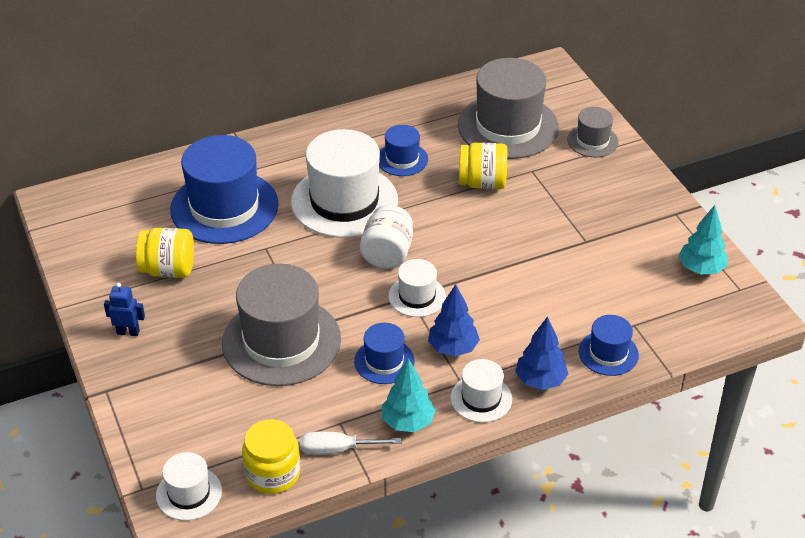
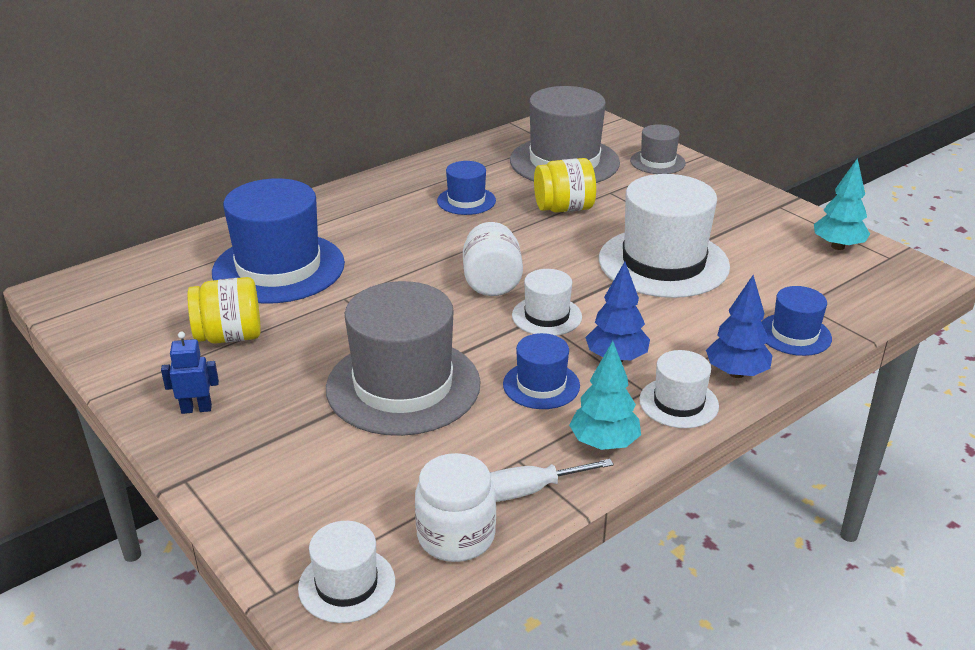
camera: 15 degrees left, 10 degrees down
yellow jar [242,419,300,494] -> white jar [415,453,496,562]
white hat [291,129,398,238] -> white hat moved to [599,174,730,298]

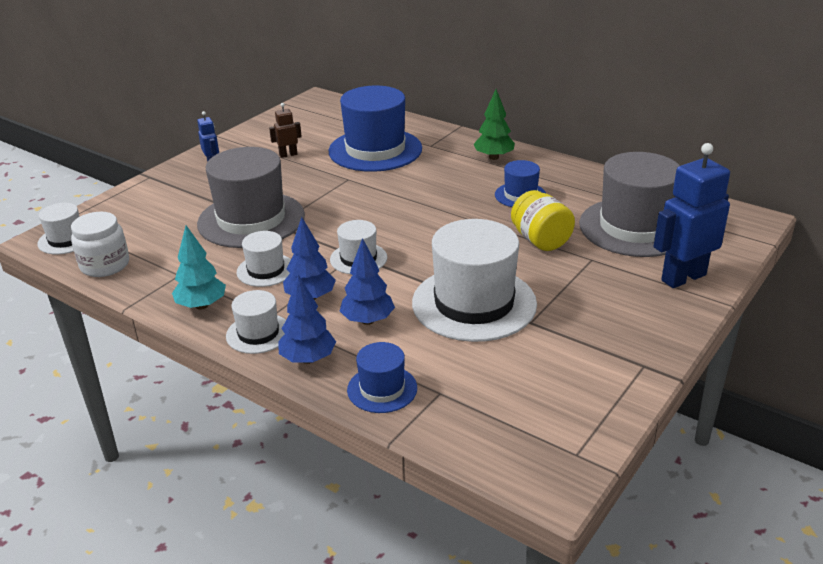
camera: 75 degrees right, 0 degrees up
yellow jar [187,277,261,344] -> brown robot [269,103,302,158]
white jar [463,222,523,296] -> none
white screwdriver [490,459,614,502] -> none
blue hat [503,333,580,409] -> white hat [237,231,291,287]
grey hat [630,124,686,174] -> blue robot [653,143,730,288]
turquoise tree [814,158,870,250] -> none
none -> blue tree [340,238,395,325]
none -> green tree [473,89,515,160]

